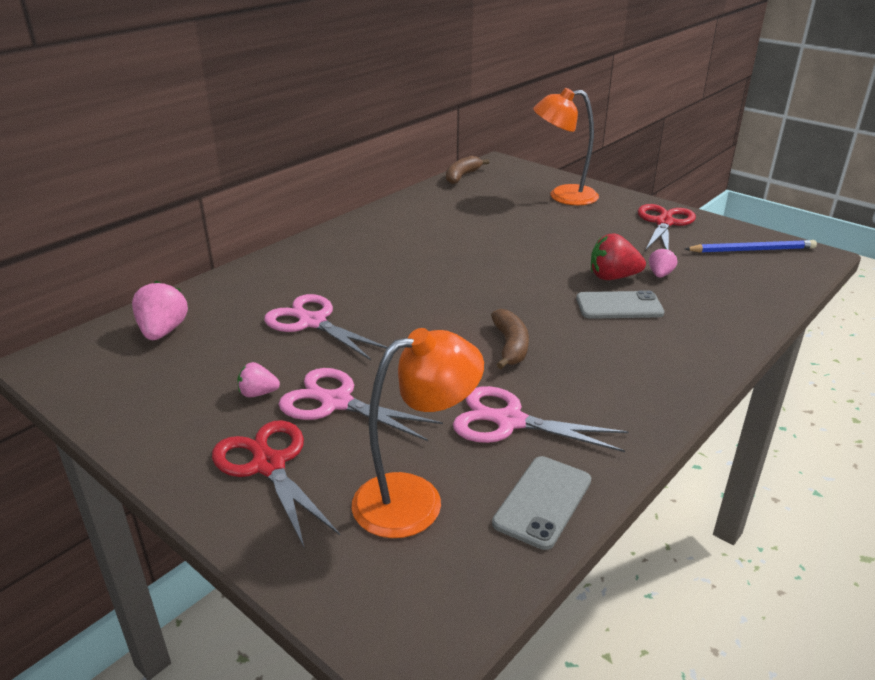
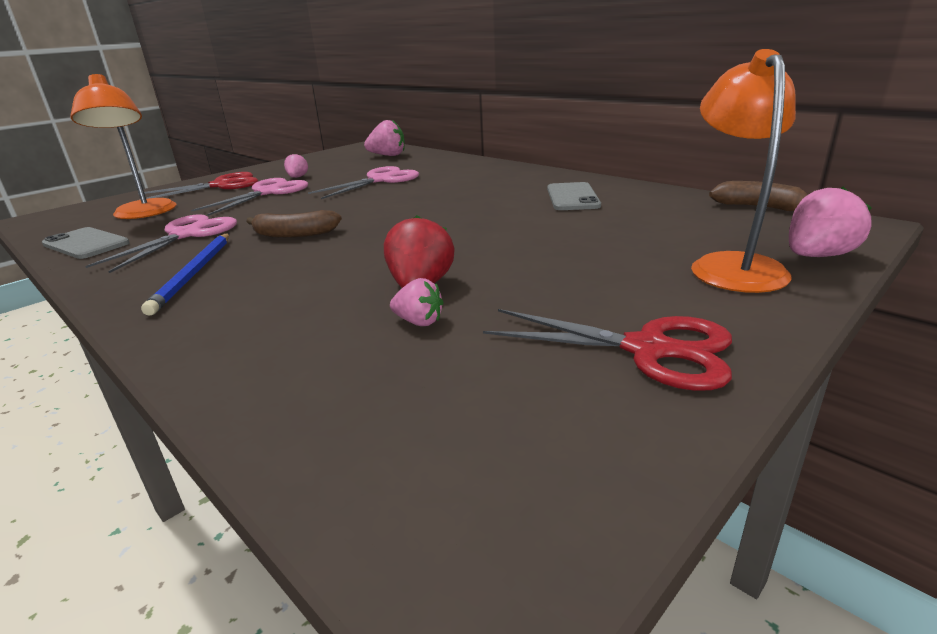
camera: 95 degrees right, 5 degrees down
grey phone [576,290,664,319] -> grey phone moved to [547,182,601,210]
blue pencil [685,240,817,253] -> blue pencil moved to [141,233,229,316]
none -> pink strawberry [789,186,872,257]

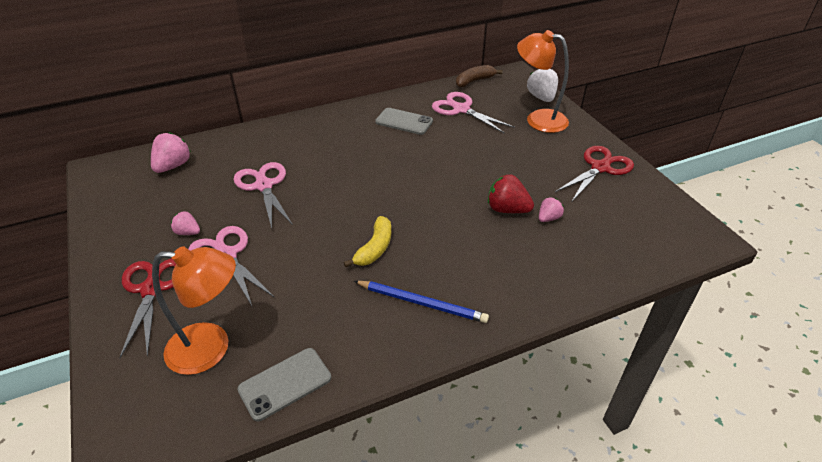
camera: 70 degrees left, 15 degrees up
pink scissors [85,214,237,273] -> pink scissors moved to [432,92,515,134]
brown banana [246,210,342,238] -> yellow banana [344,216,391,267]
pink strawberry [789,186,872,257] -> white strawberry [527,69,558,102]

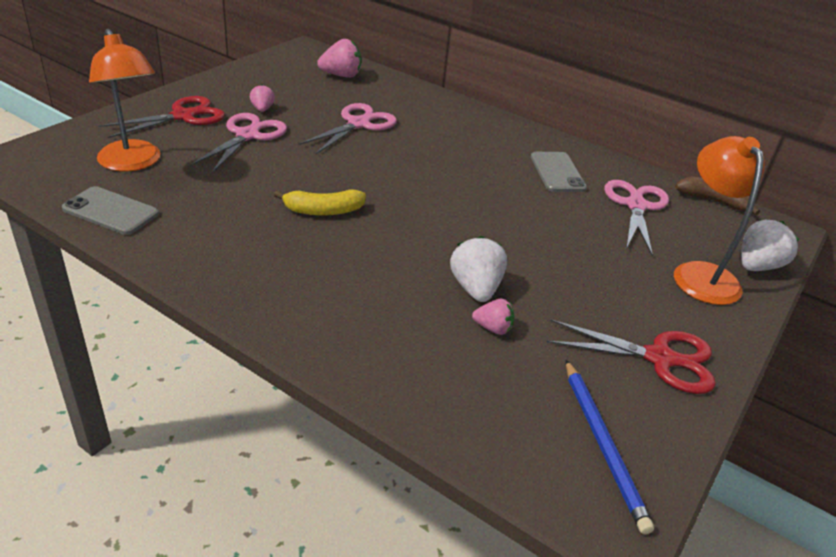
camera: 55 degrees right, 5 degrees down
blue pencil [354,281,489,323] -> blue pencil moved to [566,360,654,534]
red strawberry [488,174,534,213] -> white strawberry [450,236,507,302]

